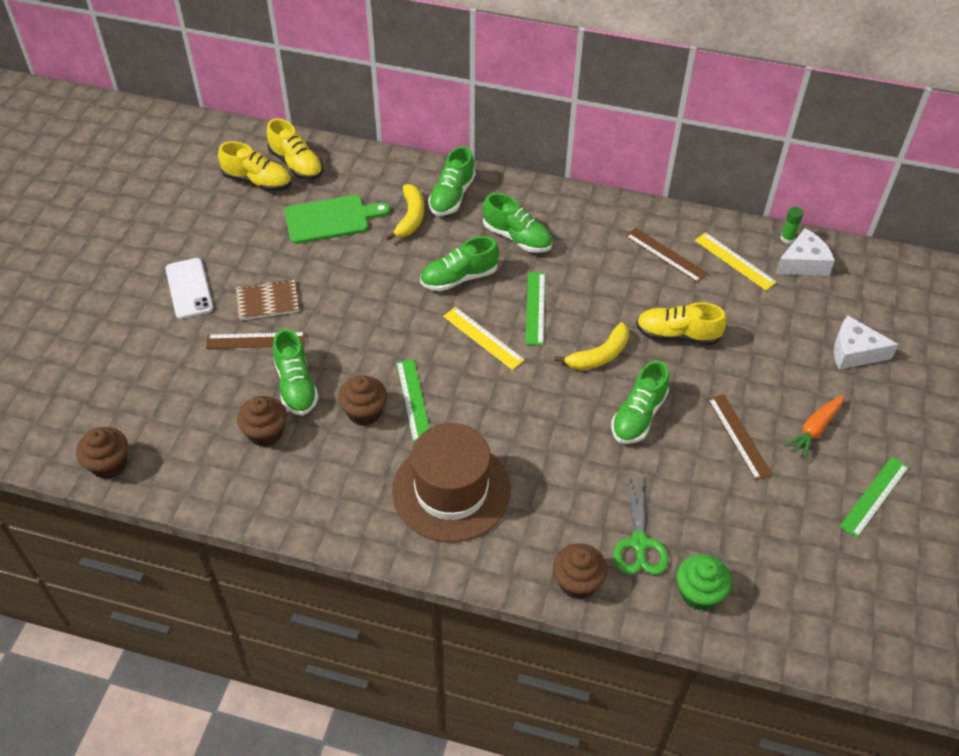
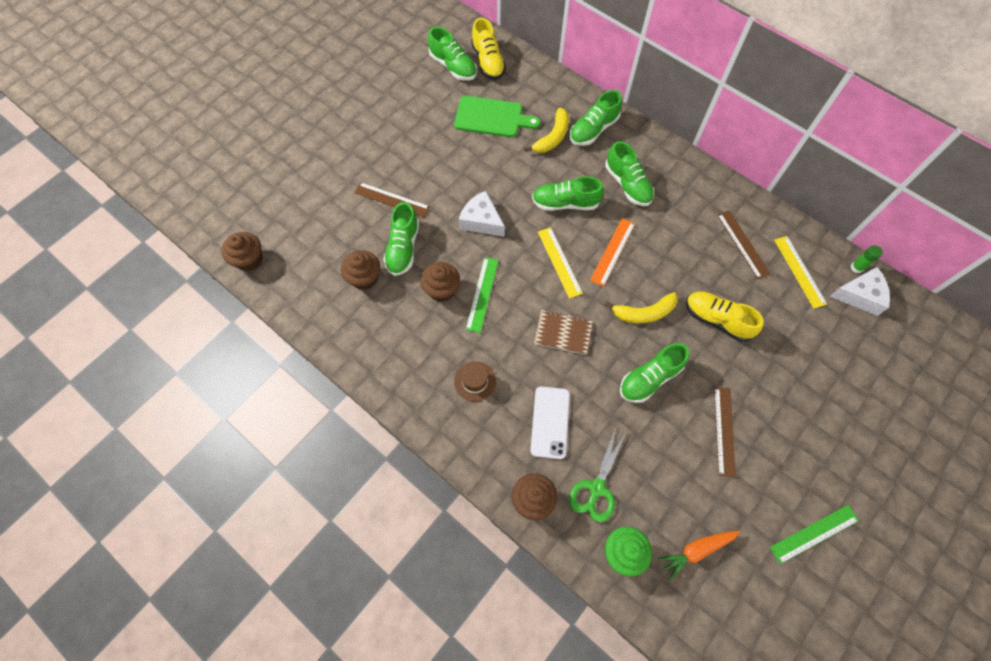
camera: 25 degrees right, 15 degrees up
white phone [165,258,213,319] -> white phone moved to [530,386,570,459]
yellow shoe [218,141,292,191] -> green shoe [428,27,477,81]
brown notebook [236,279,299,320] -> brown notebook moved to [534,310,593,355]
brown hat [392,423,511,542] -> brown hat [454,361,496,402], size x0.44
green ruler [526,272,545,345] -> orange ruler [590,218,635,287]
orange carrot [784,395,844,459] -> orange carrot moved to [658,531,740,580]
white cheese [834,315,899,370] -> white cheese moved to [459,191,505,237]

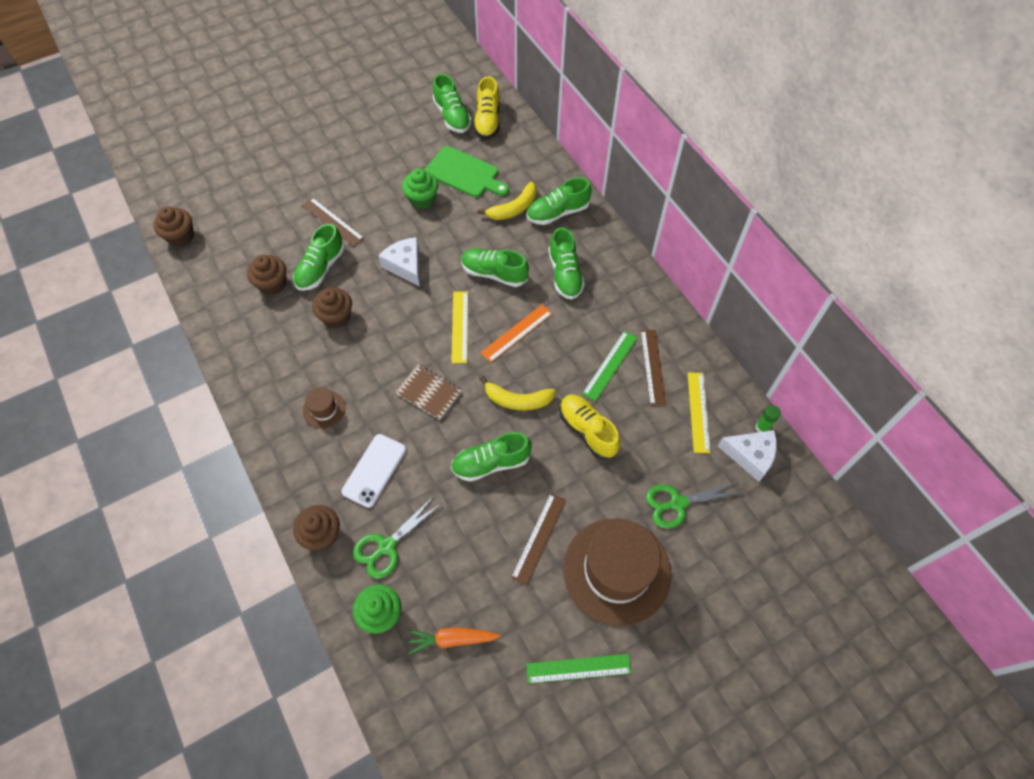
camera: 20 degrees right, 5 degrees down
green ruler [466,257,499,333] -> green ruler moved to [582,331,638,401]
none -> green cupcake [402,169,438,209]
none -> brown hat [563,519,671,626]
none -> green scissors [646,482,744,529]

